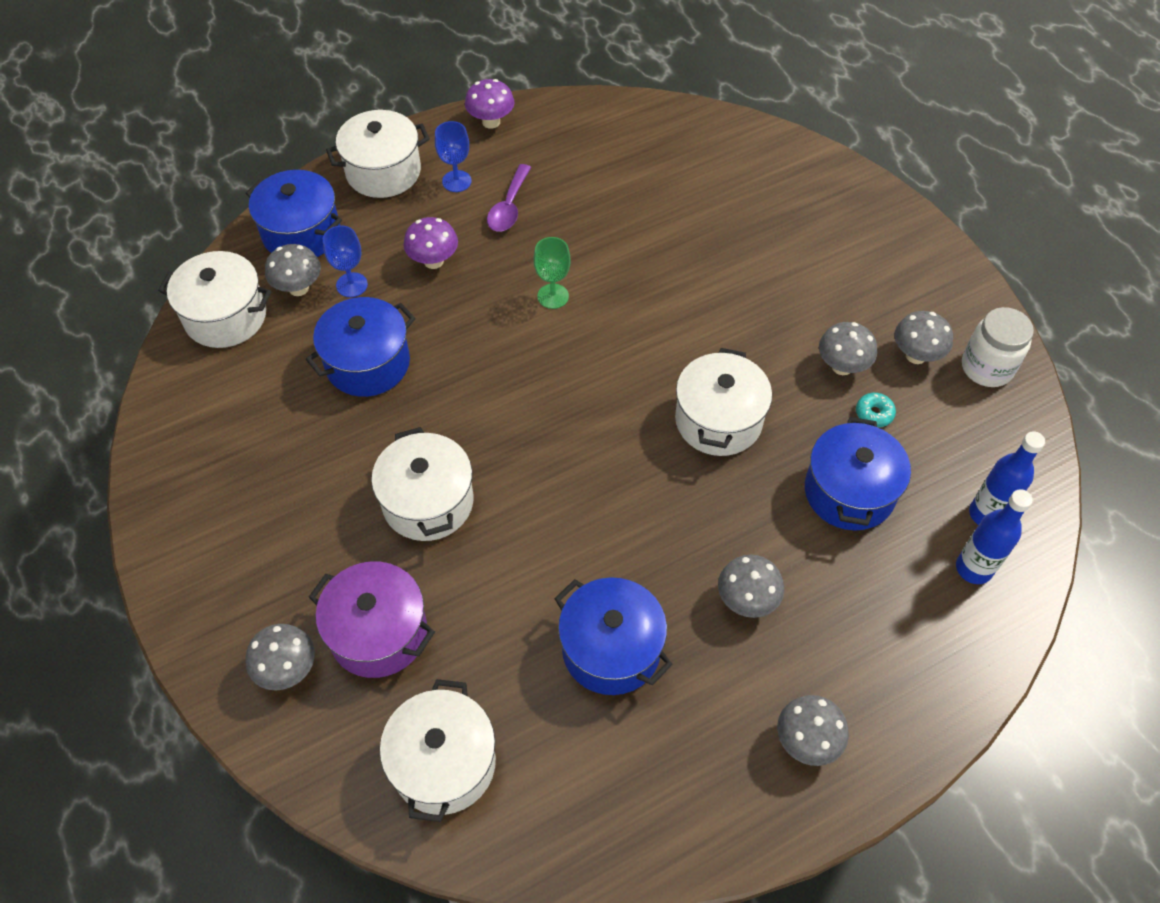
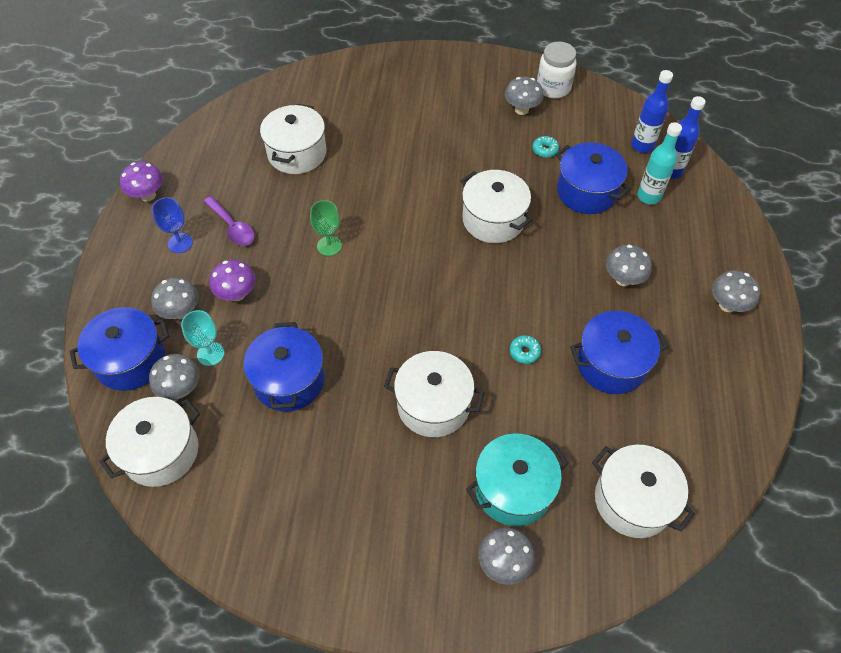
camera: 55 degrees left, 0 degrees up
purple pot [309,562,435,678] -> turquoise pot [466,434,569,526]
blue goblet [323,225,368,297] -> turquoise goblet [181,310,224,366]
white pot [326,110,430,198] -> white pot moved to [260,104,326,174]
grey mushroom [819,322,877,375] -> grey mushroom moved to [151,277,199,319]
none -> turquoise donut [510,335,541,364]
none -> turquoise bottle [637,122,682,205]

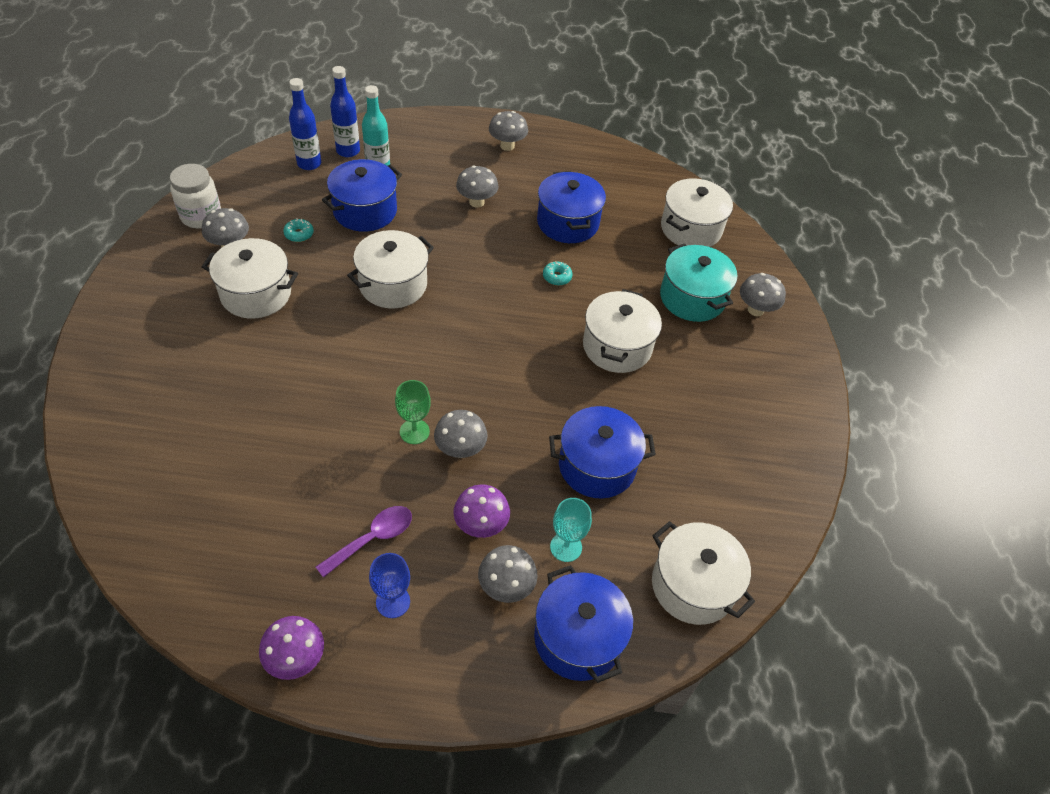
camera: 95 degrees left, 5 degrees down
grey mushroom [149,354,200,400] -> grey mushroom moved to [434,410,488,458]
white pot [260,104,326,174] -> white pot moved to [202,238,298,318]

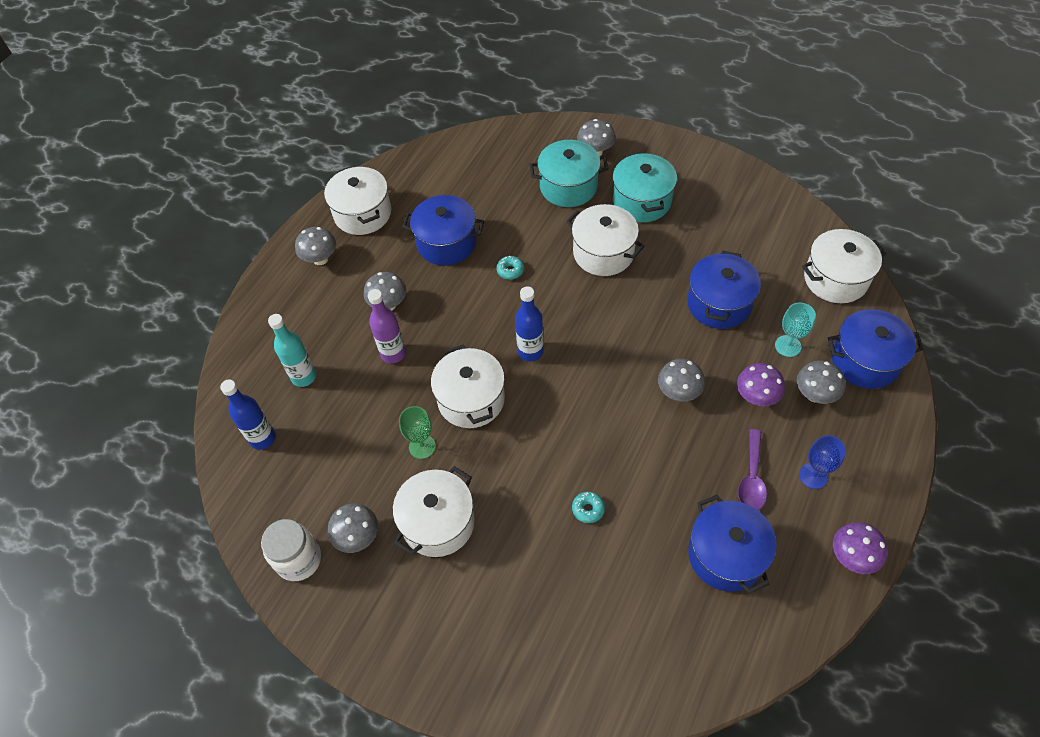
camera: 60 degrees left, 5 degrees up
turquoise donut [283,218,314,242] -> turquoise donut moved to [572,492,605,523]
purple spoon [316,506,412,578] -> purple spoon turned 150 degrees counterclockwise [738,429,767,510]
blue pot [322,159,402,232] -> blue pot moved to [688,495,777,594]
blue bottle [330,66,360,157] -> blue bottle moved to [515,286,544,362]
green goblet [395,380,431,444] -> green goblet moved to [399,406,436,459]
white pot [661,178,733,247] -> white pot moved to [324,166,391,235]
none -> purple bottle [368,289,406,363]
none -> turquoise pot [612,152,677,222]

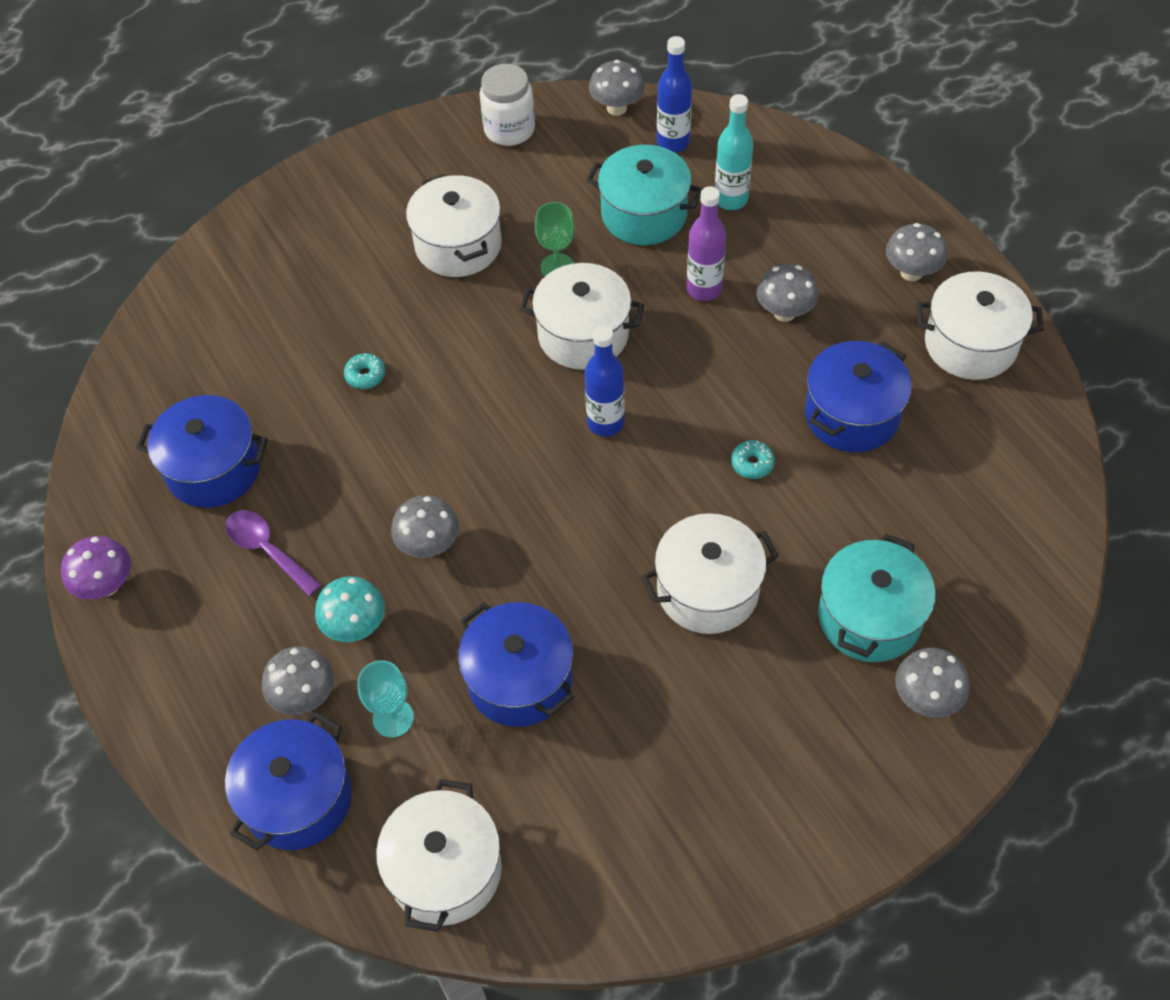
camera: 120 degrees right, 0 degrees up
grey mushroom [328,504,378,553] -> grey mushroom moved to [589,60,644,116]
turquoise pot [612,152,677,222] -> turquoise pot moved to [586,145,703,245]
purple mushroom [737,363,785,406] -> turquoise mushroom [315,576,385,642]
blue goblet [799,435,846,489] -> none

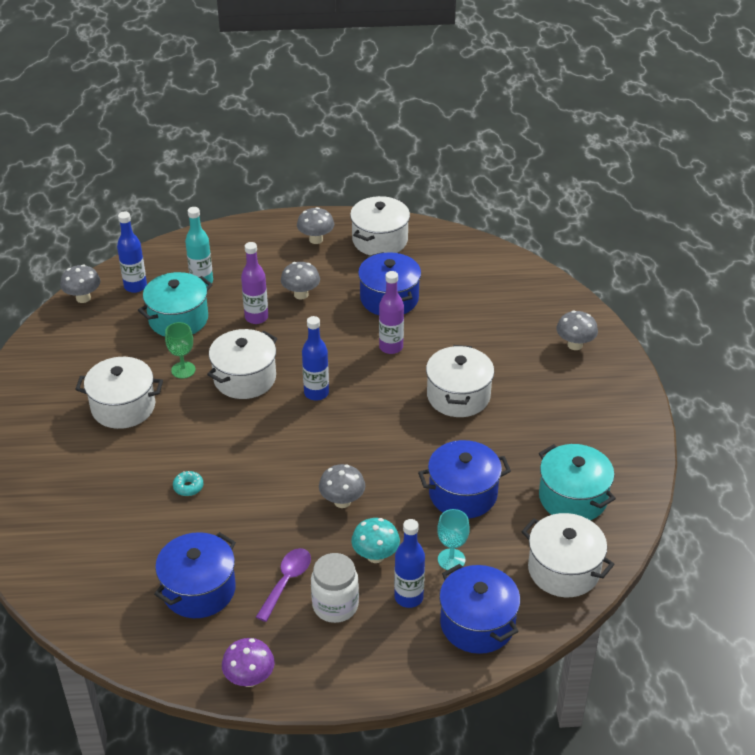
camera: 65 degrees left, 15 degrees down
purple spoon [225,510,321,596] -> purple spoon turned 135 degrees clockwise [256,548,311,622]
grey mushroom [262,646,334,715] -> blue bottle [394,519,425,608]
white jar [480,64,535,146] -> white jar moved to [311,553,359,623]
turquoise donut [731,440,775,479] -> purple bottle [379,271,404,354]
turquoise pot [818,534,936,662] -> turquoise pot moved to [539,444,616,520]

